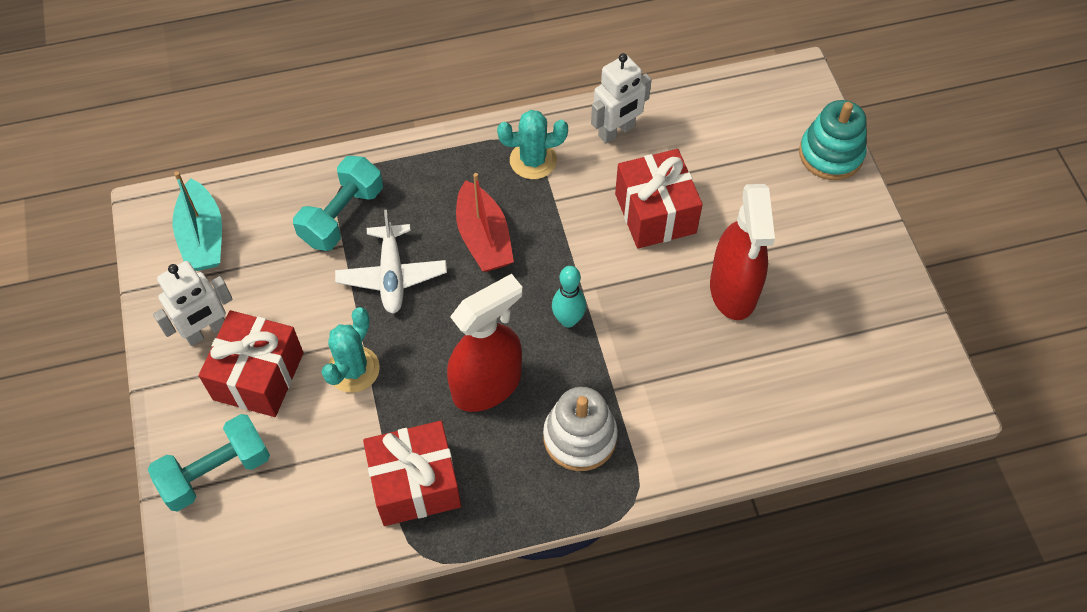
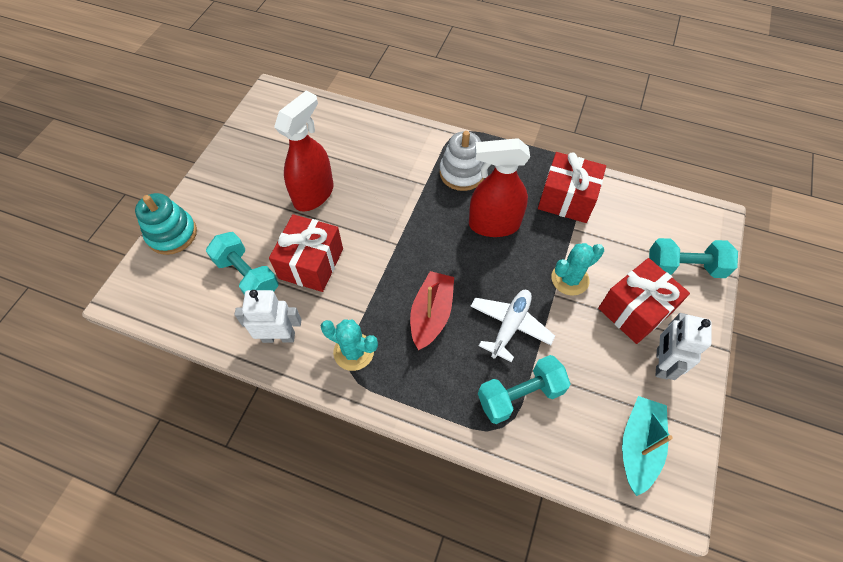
camera: 145 degrees left, 0 degrees up
white robot [153,261,233,346] -> white robot turned 75 degrees counterclockwise [656,313,712,380]
turquoise bowling pin [552,266,586,327] -> none
none -> turquoise dumbbell [206,232,278,295]

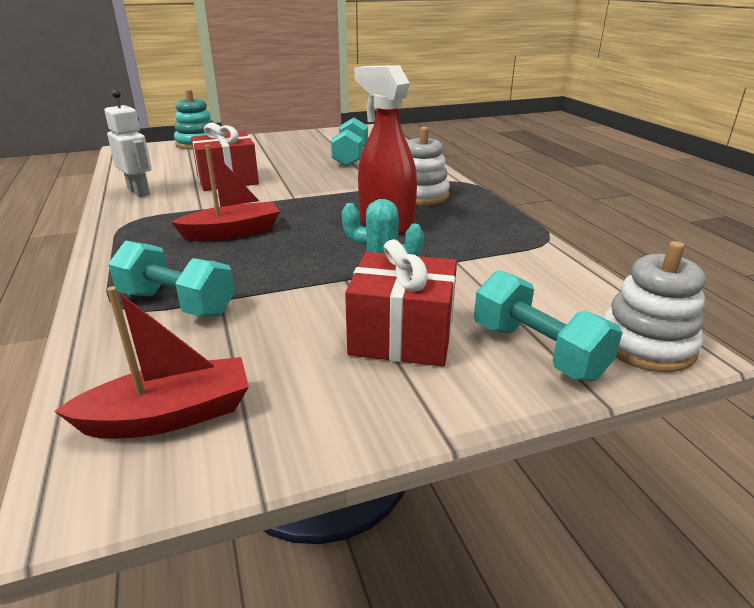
camera: 50 degrees right, 30 degrees down
turquoise dumbbell [206,232,278,295] -> turquoise dumbbell moved to [331,118,368,167]
red spray bottle [274,91,334,212] -> none
turquoise cactus [321,319,378,371] -> none
white plane [470,290,555,362] -> none
red gift [538,152,606,223] -> none
turquoise boat [622,396,673,496] -> red boat [54,286,249,439]
white robot [656,313,712,380] -> none
none -> white stacking toy [603,241,706,372]

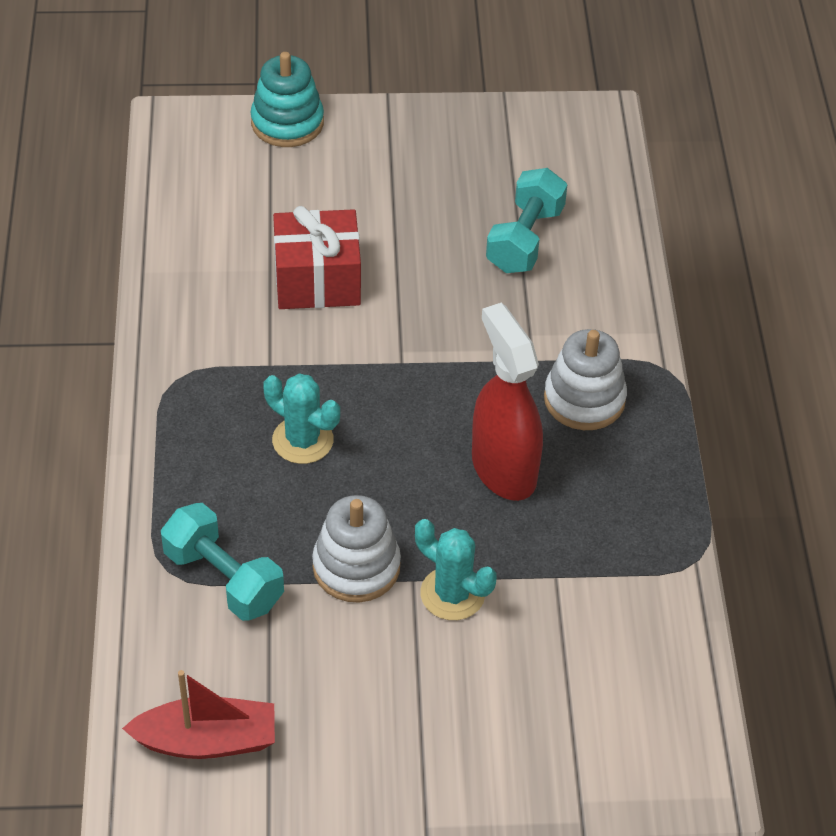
camera: 15 degrees right, 20 degrees up
white robot [104,90,152,197] -> none
red boat [171,145,280,241] -> turquoise cactus [263,374,340,464]
red gift [345,239,457,367] -> none
turquoise dumbbell [474,270,623,381] -> none
white stacking toy [603,241,706,372] -> white stacking toy moved to [312,495,401,602]

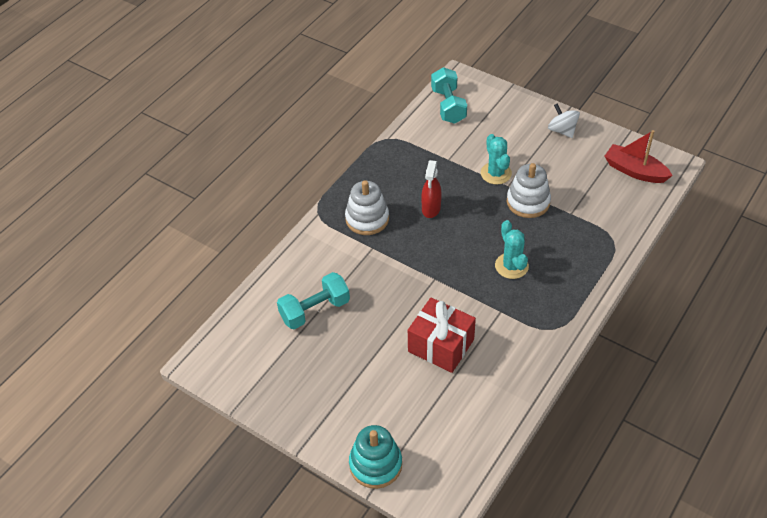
camera: 140 degrees left, 0 degrees up
turquoise dumbbell [161,503,284,621] -> turquoise dumbbell moved to [431,67,467,124]
red spray bottle [472,303,543,501] -> red spray bottle [421,160,442,218], size x0.62
none -> white spinning top [548,103,580,138]

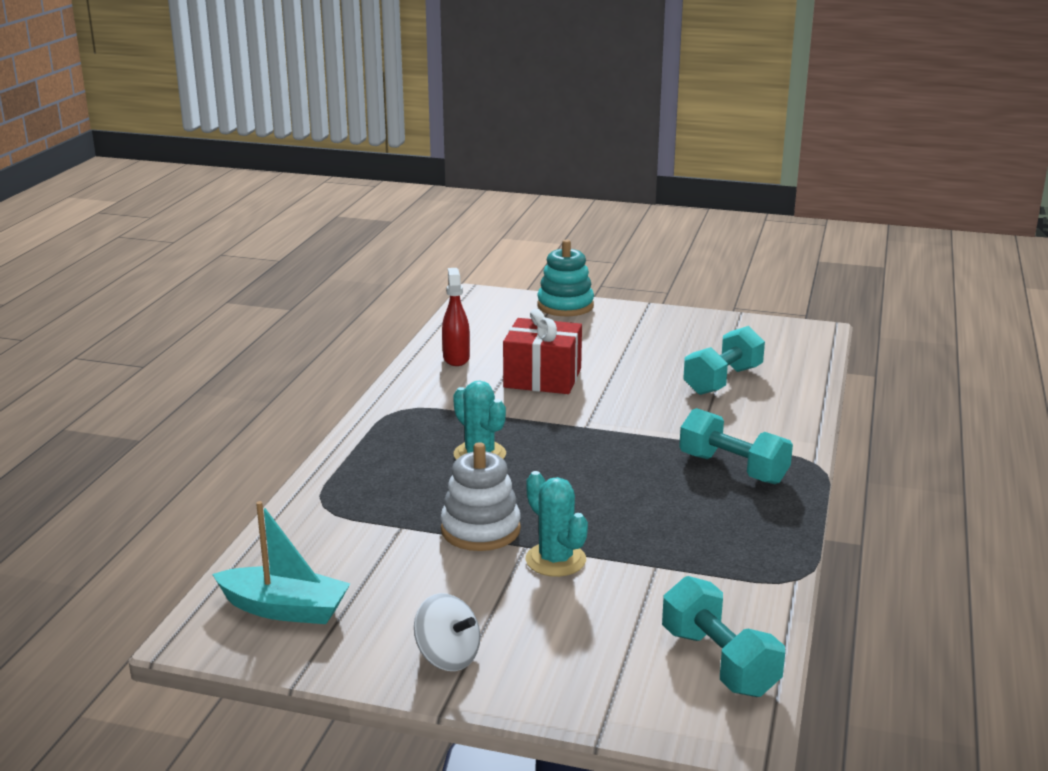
camera: 160 degrees right, 25 degrees down
white stacking toy [345,180,389,235] -> turquoise dumbbell [679,408,793,484]
red spray bottle [421,160,442,218] -> red spray bottle moved to [442,268,470,366]
red boat [604,130,673,183] -> turquoise boat [212,501,351,624]

